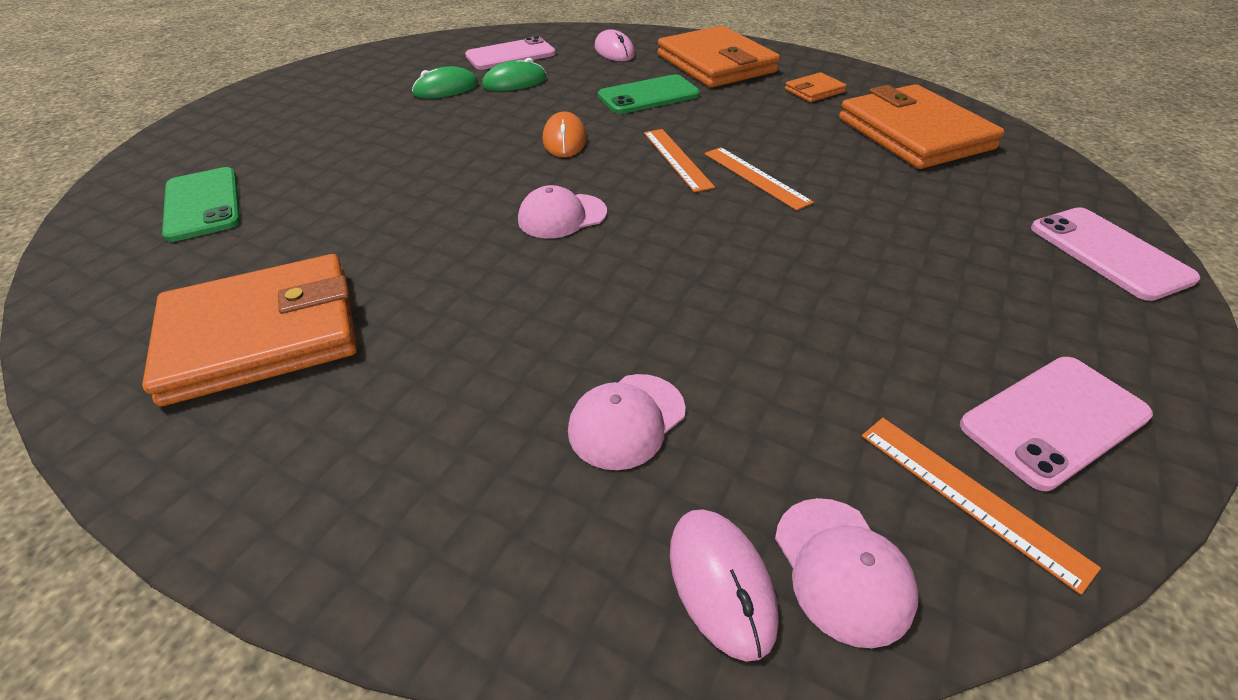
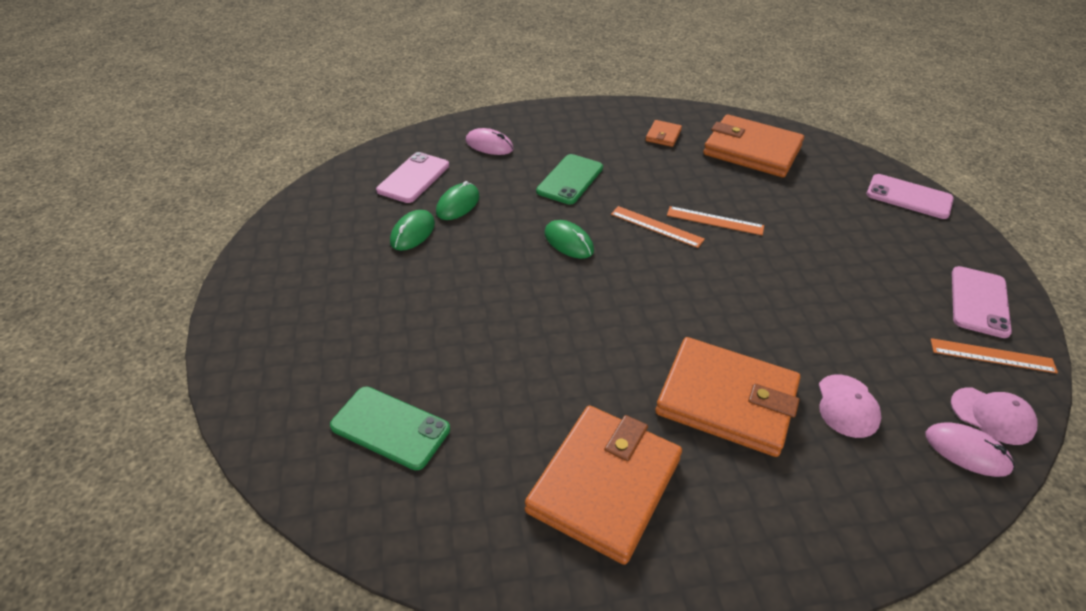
camera: 40 degrees left, 0 degrees up
pink cap [518,185,607,238] -> none
orange mouse [543,112,587,157] -> green mouse [544,220,594,259]
orange wallet [658,26,780,88] -> orange wallet moved to [655,337,800,457]

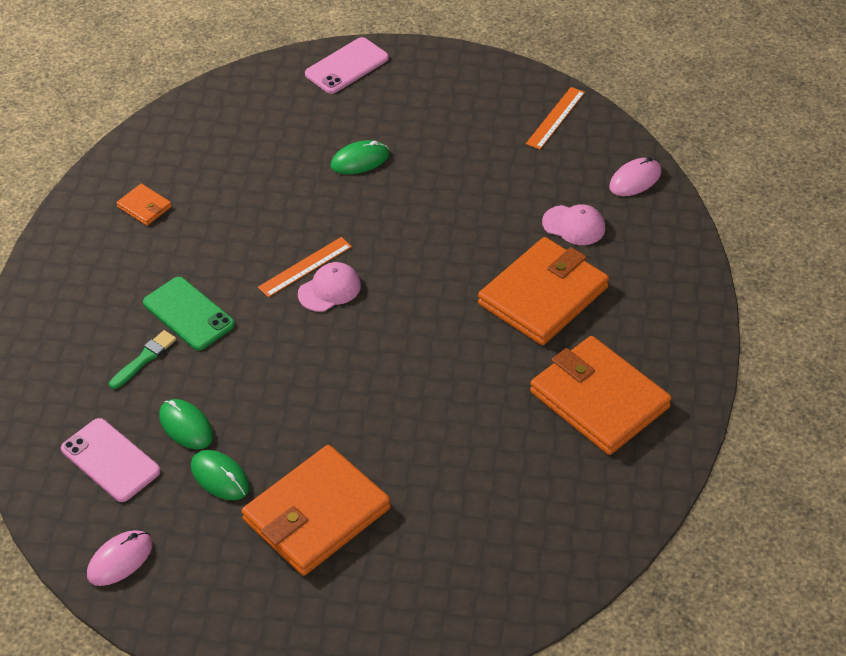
camera: 70 degrees left, 5 degrees up
green phone [330,387,450,470] -> none
pink mouse [466,128,514,155] -> pink mouse moved to [87,530,153,586]
green mouse [544,220,594,259] -> green mouse moved to [331,140,389,174]
orange ruler [667,206,764,235] -> none
orange wallet [703,114,804,178] -> orange wallet moved to [242,445,391,576]
pink cap [951,387,1038,445] -> pink cap moved to [298,262,361,312]
pink phone [952,266,1012,338] -> none
none -> green brush [109,330,176,389]

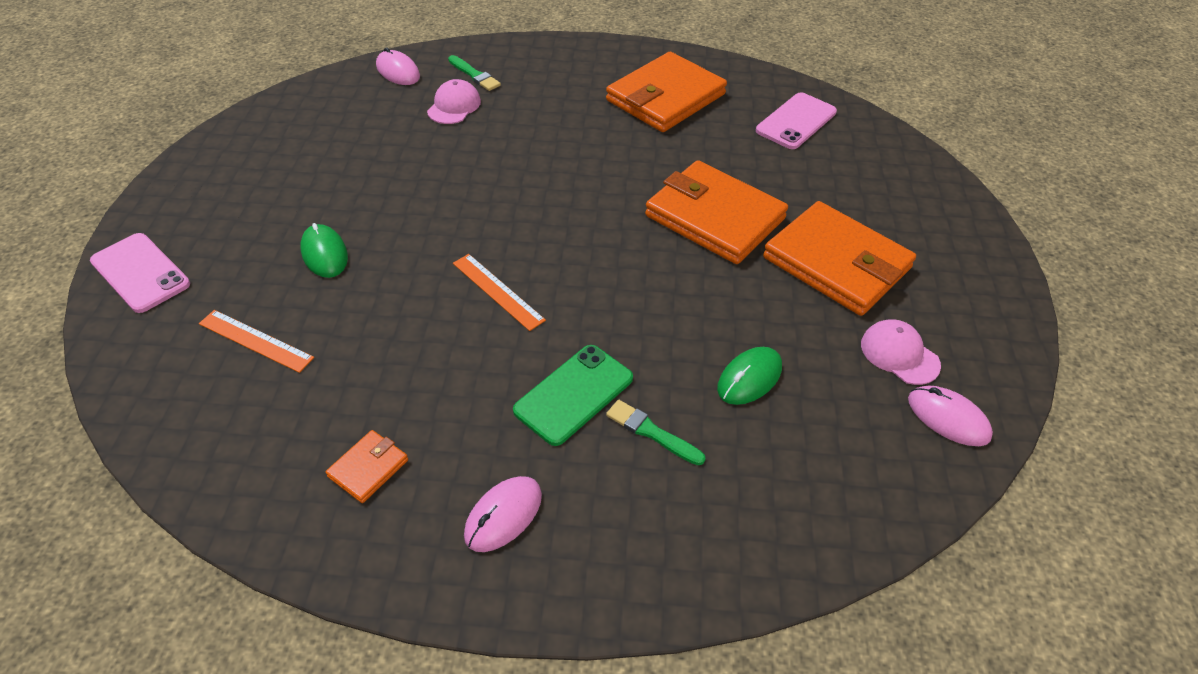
camera: 95 degrees left, 0 degrees up
pink phone [61,418,160,502] -> pink phone moved to [756,92,837,149]
green mouse [191,450,249,500] -> none
pink cap [298,262,361,312] -> pink cap moved to [861,319,941,385]
orange wallet [478,237,609,345] -> orange wallet moved to [645,160,788,264]
orange ruler [526,87,585,149] -> orange ruler moved to [199,310,314,373]
none -> green brush [448,55,501,91]
none -> pink mouse [464,476,542,552]

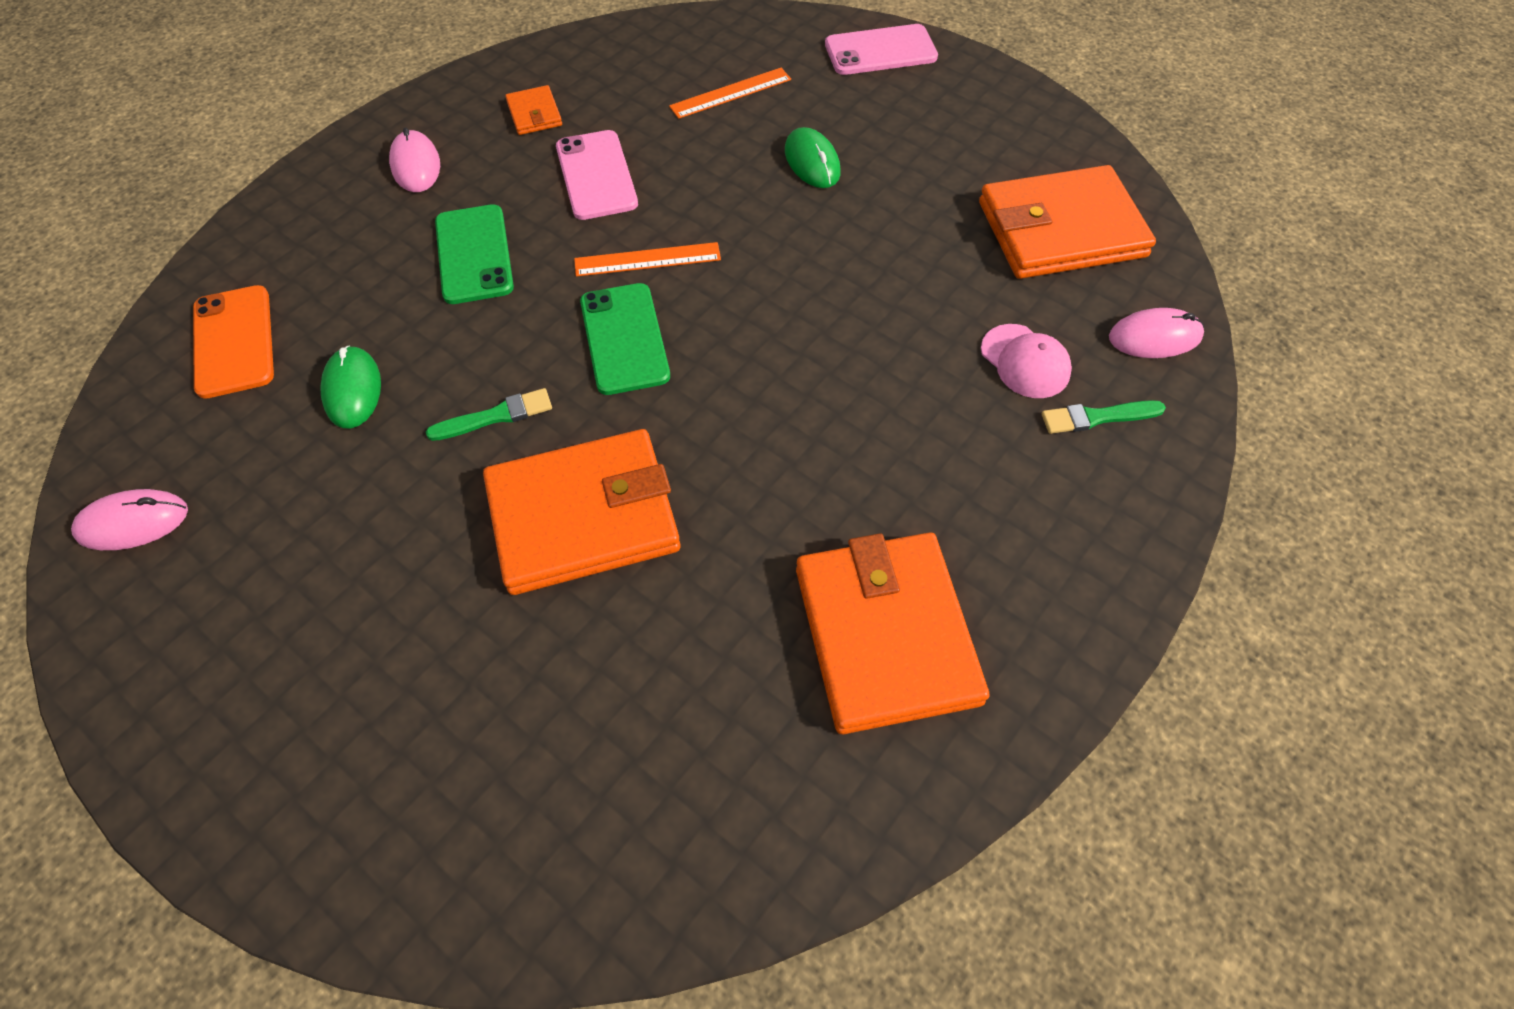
camera: 125 degrees right, 10 degrees up
green mouse [300,223,348,278] -> green mouse turned 60 degrees clockwise [785,127,841,188]
green brush [606,400,705,465] -> green brush moved to [426,388,552,441]
pink phone [756,92,837,149] -> pink phone moved to [556,130,638,220]
orange wallet [763,201,916,316] -> orange wallet moved to [979,165,1156,279]
pink cap [861,319,941,385] -> none
none -> orange phone [193,285,274,399]
none -> green phone [580,283,670,395]

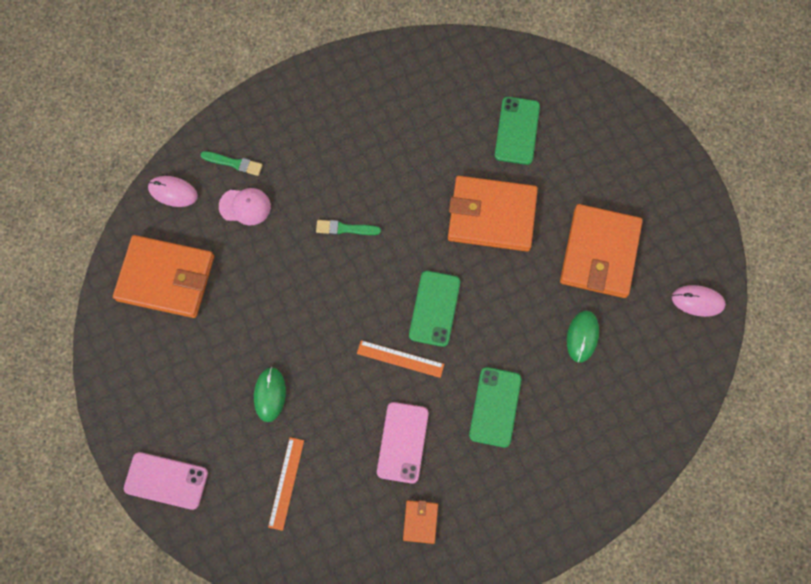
camera: 155 degrees left, 15 degrees up
orange phone [193,285,274,399] -> none
pink mouse [389,127,440,192] -> none
green brush [426,388,552,441] -> green brush moved to [316,220,381,235]
orange ruler [669,68,791,119] -> orange ruler turned 75 degrees counterclockwise [268,437,304,531]
orange wallet [796,532,989,734] -> orange wallet moved to [560,204,643,298]
pink cap [981,324,1072,398] -> pink cap turned 105 degrees clockwise [219,188,271,225]
none -> green phone [495,97,540,165]

